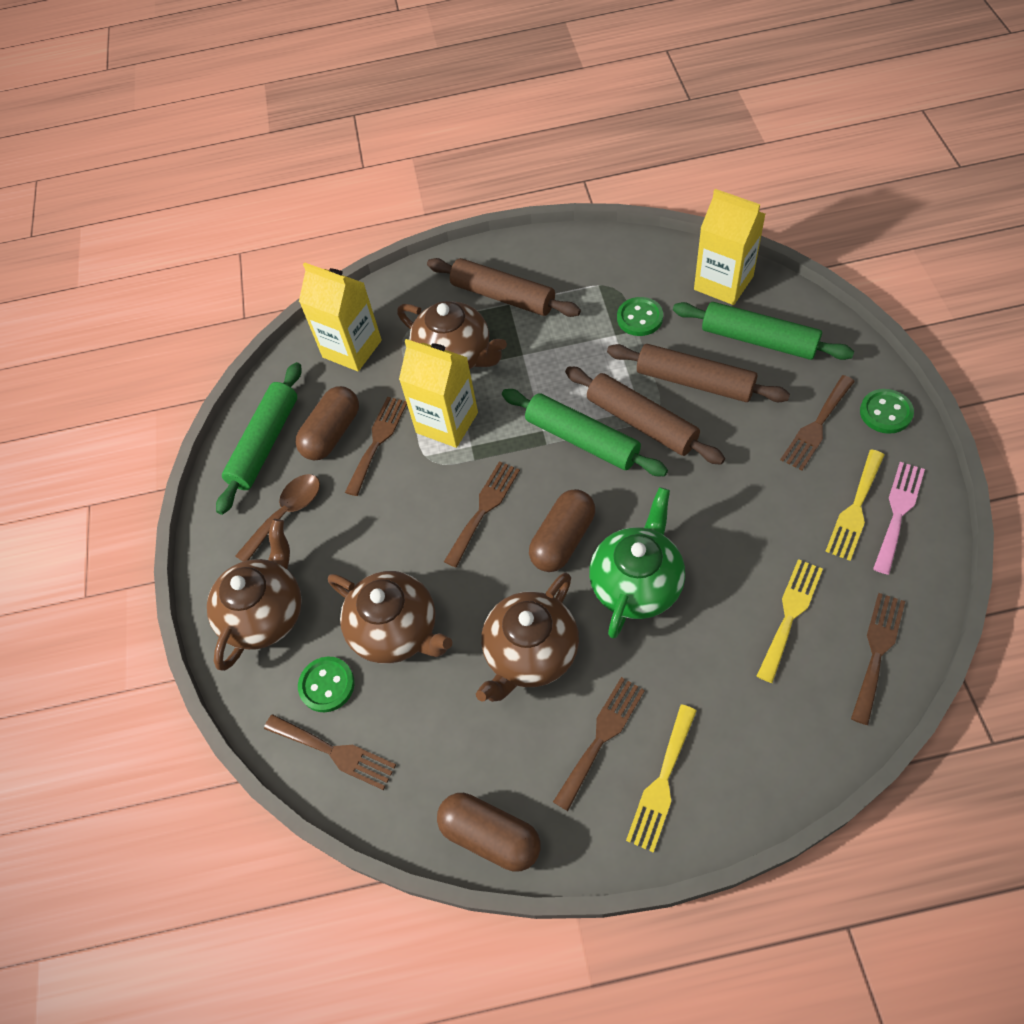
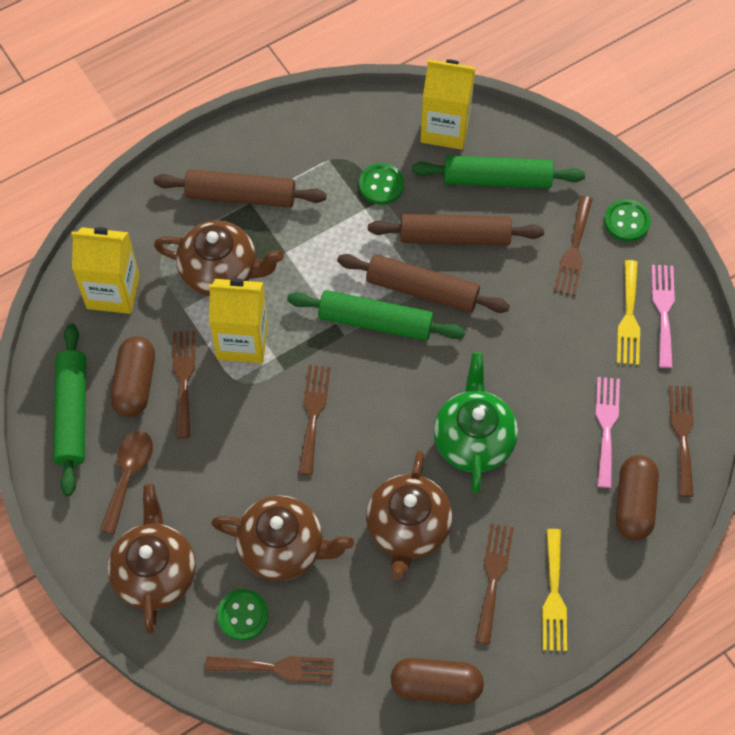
camera: 30 degrees left, 5 degrees up
brown capsule [529,489,595,572] -> brown capsule moved to [616,455,659,540]
yellow fork [757,559,823,683] -> pink fork [596,377,620,488]

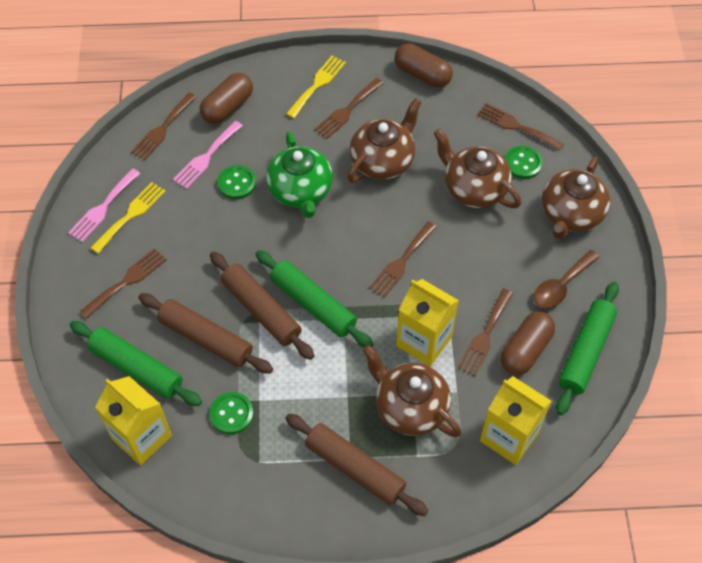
camera: 150 degrees left, 5 degrees down
green teapot [433,352,518,494] -> green teapot turned 45 degrees counterclockwise [266,131,333,218]
green button [604,199,651,242] -> green button moved to [217,165,256,199]

